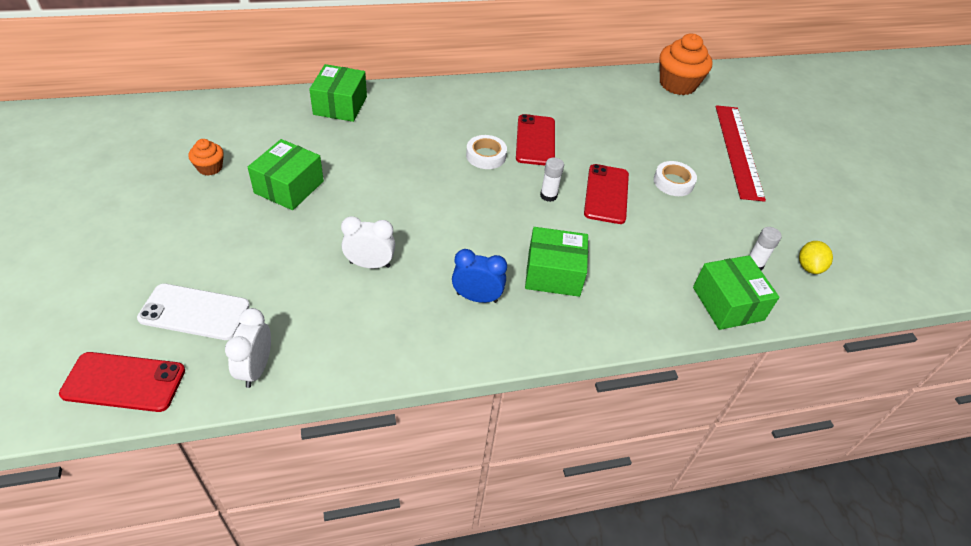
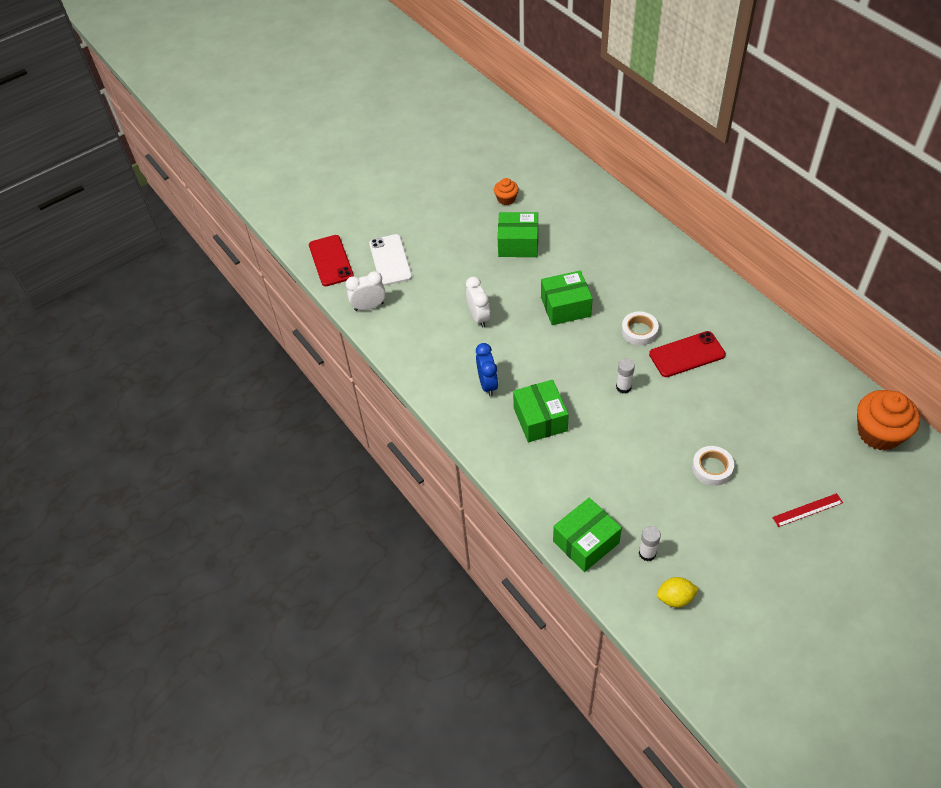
camera: 75 degrees right, 5 degrees up
green box [309,64,367,122] -> green box moved to [541,271,593,325]
red phone [584,164,629,224] -> none
red ruler [716,105,766,202] -> red ruler [772,493,843,527], size x0.46

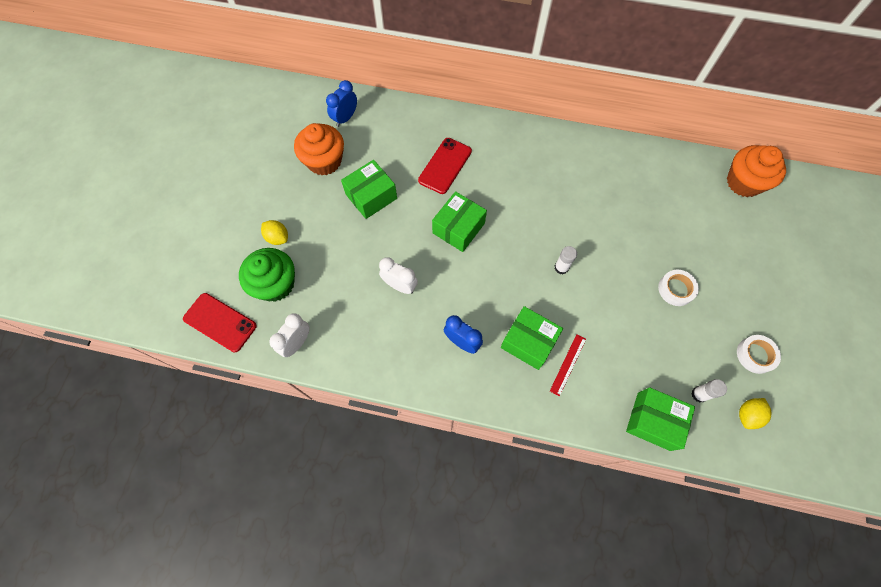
camera: 45 degrees left, 15 degrees up
white phone [369,234,412,286] -> green cupcake [239,248,295,302]
orange cupcake [494,178,519,205] -> orange cupcake [294,123,344,176], size x1.94
green box [553,498,622,572] -> green box turned 75 degrees counterclockwise [626,387,695,451]
white tape [621,311,659,346] -> white tape moved to [737,335,781,374]
red phone [649,331,726,377] -> red phone moved to [418,138,472,194]
red ruler [772,493,843,527] -> red ruler moved to [550,334,586,396]
none -> yellow lemon [261,220,288,245]
none -> blue clock [326,80,357,127]

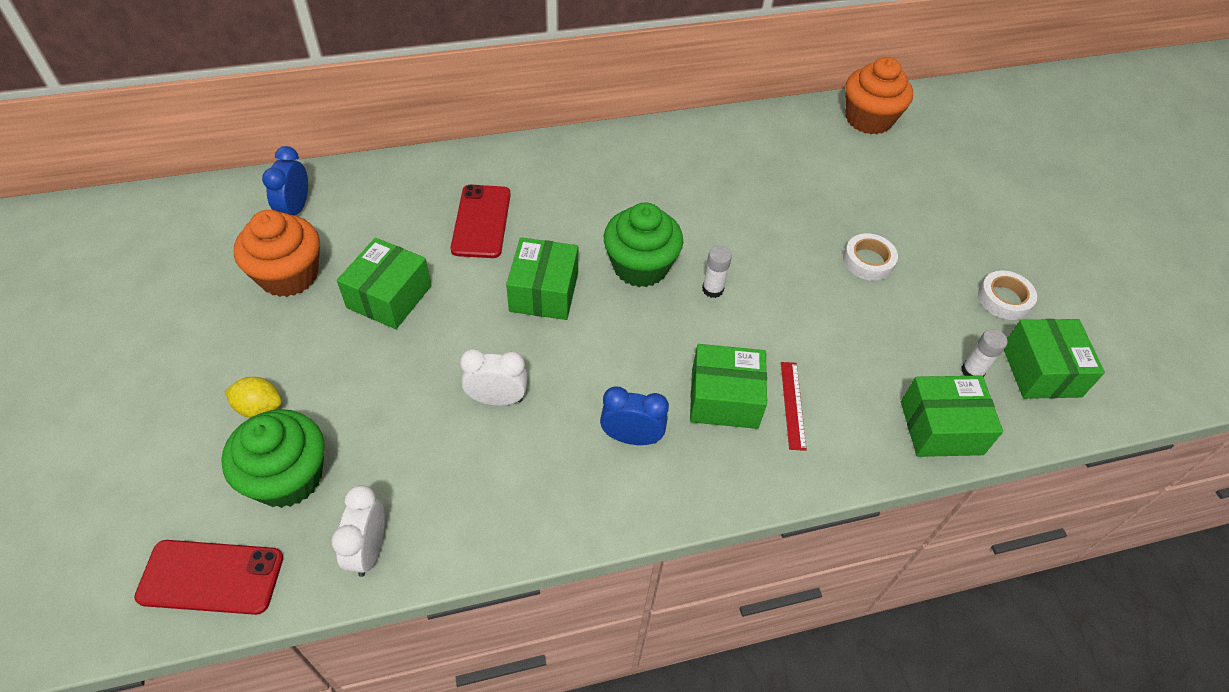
camera: 30 degrees left, 15 degrees down
yellow lemon [739,398,771,429] -> green box [1004,319,1105,399]
none -> green cupcake [604,203,683,287]

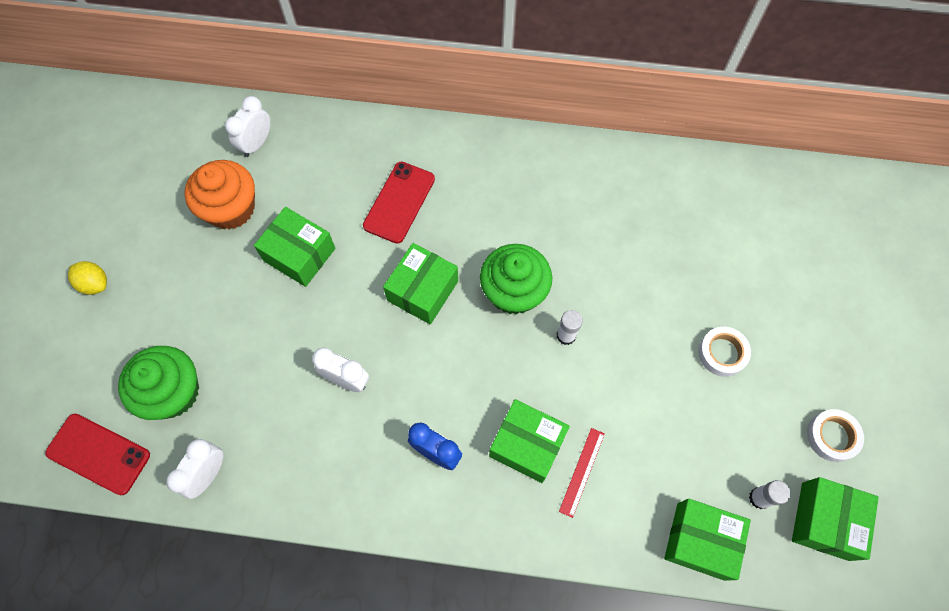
camera: 25 degrees right, 15 degrees up
yellow lemon [224,377,282,418] -> yellow lemon moved to [68,261,107,295]
blue clock [262,146,308,215] -> white clock [225,96,271,157]
green box [337,238,431,329] -> green box turned 75 degrees clockwise [254,207,335,287]
orange cupcake [845,57,913,134] -> none

